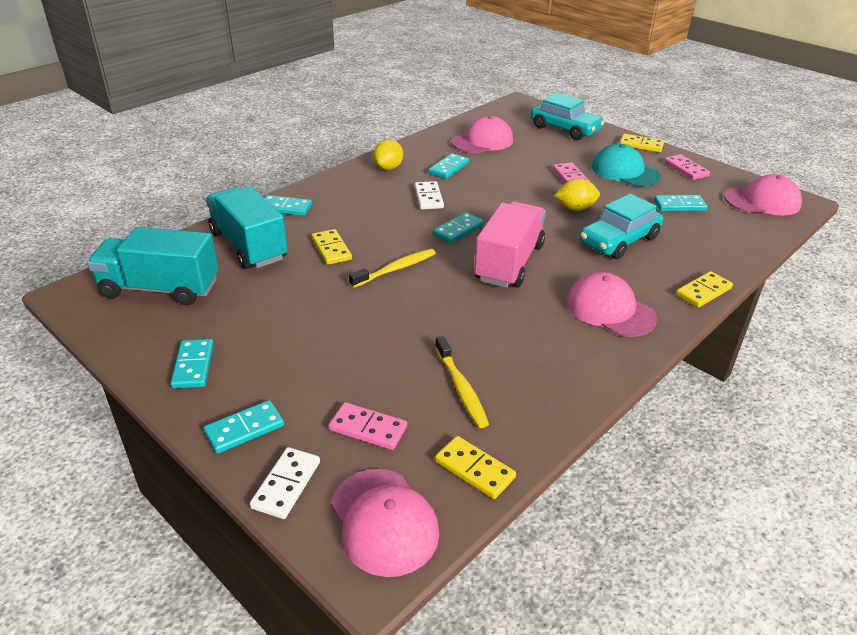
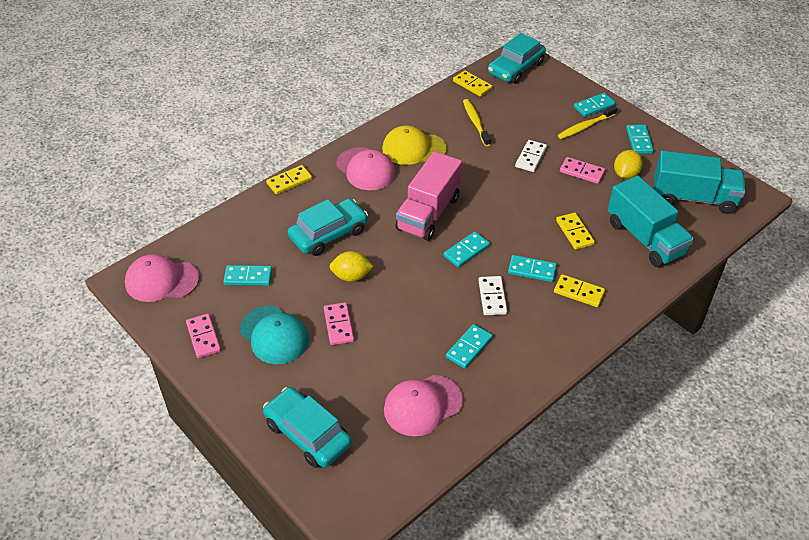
camera: 175 degrees left, 10 degrees up
white domino [250,447,320,519] -> white domino moved to [515,140,547,172]
turquoise domino [265,195,312,216] -> turquoise domino moved to [508,255,557,282]
pink domino [329,402,407,450] -> pink domino moved to [560,157,605,184]
pink cap [331,469,439,577] -> turquoise car [488,33,546,84]
yellow toothbrush [349,249,436,288] -> yellow toothbrush moved to [558,105,618,139]
yellow lemon [373,140,403,170] -> yellow lemon moved to [614,150,643,179]
yellow domino [620,134,664,152] -> yellow domino moved to [554,274,605,307]
none -> yellow cap [382,125,447,165]

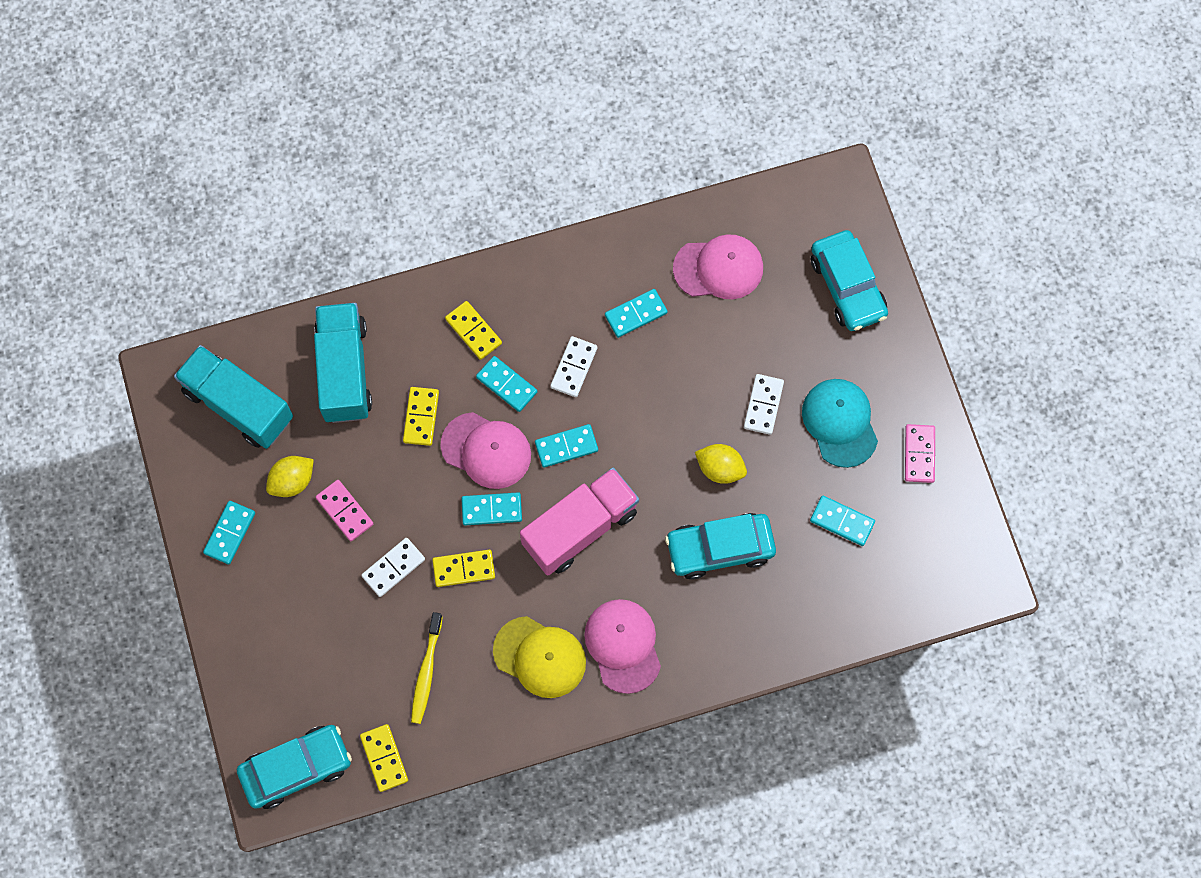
camera: 155 degrees left, 25 degrees up
pink cap [125,254,199,302] -> pink cap moved to [440,412,531,489]
yellow domino [266,165,312,195] -> yellow domino moved to [432,550,495,587]
pink domino [324,302,354,345] -> white domino [744,374,784,435]
yellow toothbrush [558,105,618,139] -> none
turquoise domino [574,93,616,117] -> turquoise domino moved to [461,492,522,525]

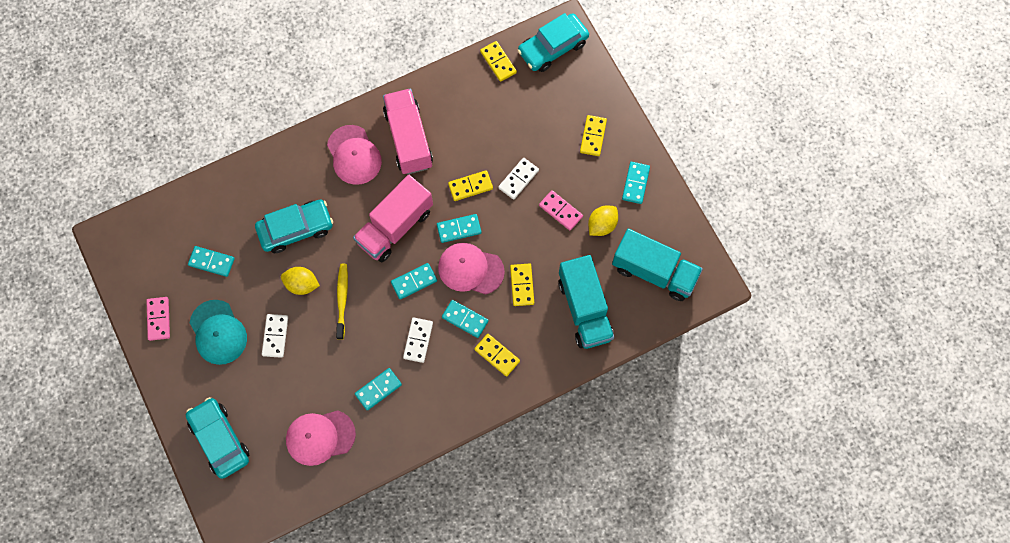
camera: 170 degrees right, 0 degrees up
yellow toothbrush [411,612,443,724] -> yellow toothbrush moved to [336,264,348,340]
yellow cap [493,616,586,698] -> pink truck [383,88,433,174]
none -> yellow domino [580,115,607,156]

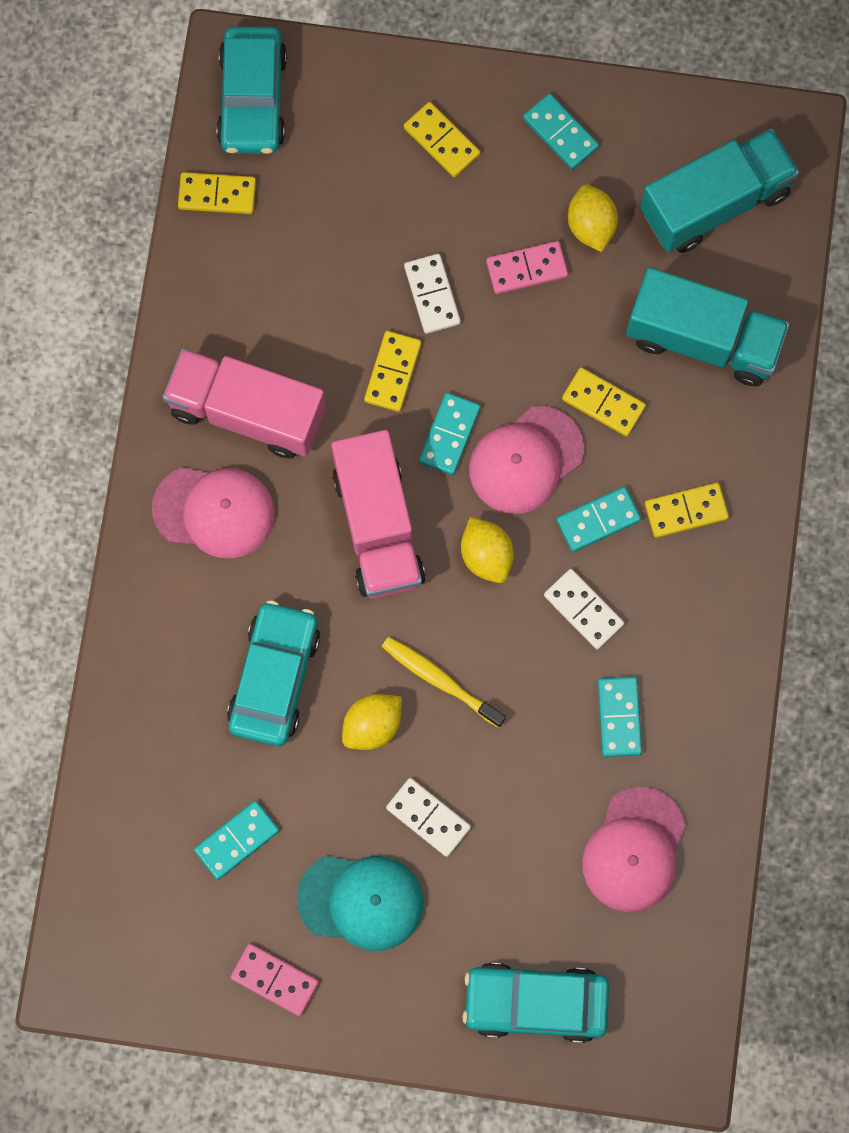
camera: 55 degrees left, 5 degrees up
turquoise domino [391,263,437,299] -> yellow lemon [461,517,514,583]

